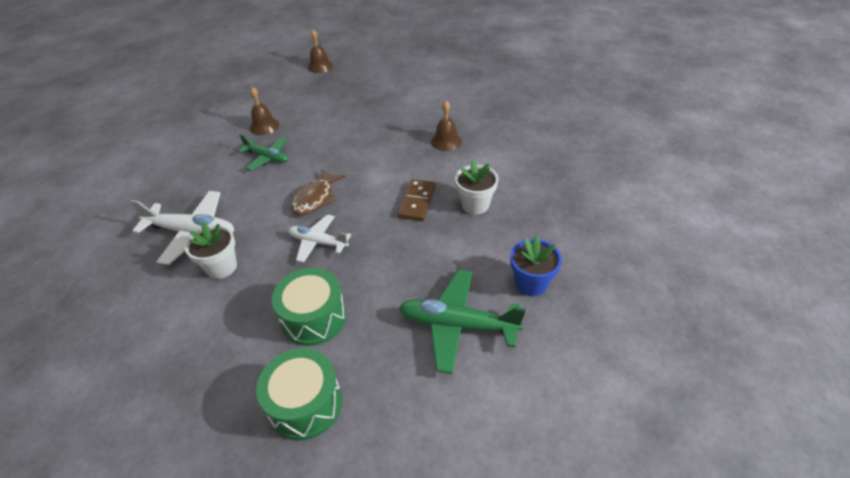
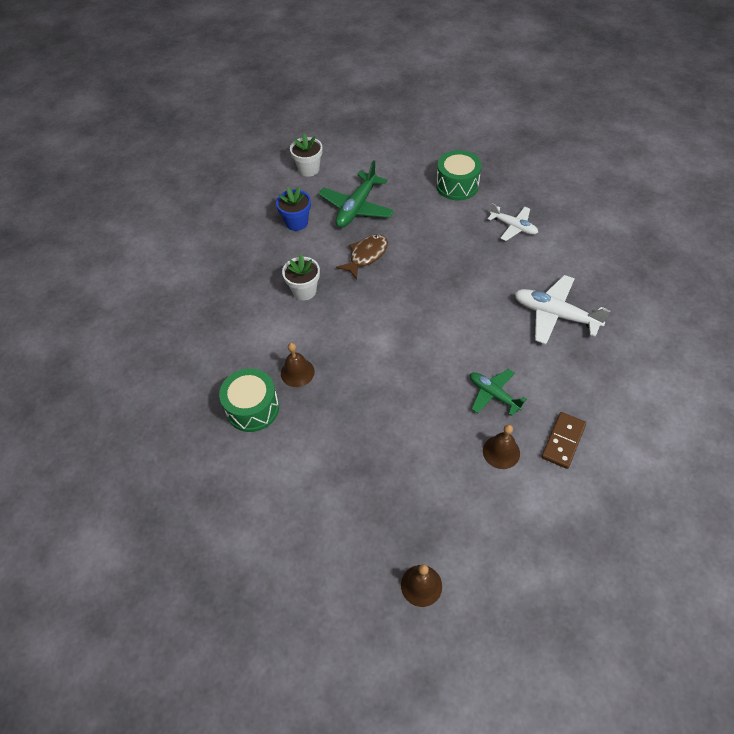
camera: 165 degrees left, 10 degrees up
white flower pot [184,222,237,279] -> white flower pot moved to [290,133,323,177]
green drum [272,268,346,346] -> green drum moved to [219,368,279,432]
white plane [288,214,351,263] -> white plane moved to [488,203,538,241]
brown fish [291,168,346,216] -> brown fish moved to [336,234,388,280]
brown domino [398,179,436,221] -> brown domino moved to [541,412,586,469]
green plane [399,270,526,374] -> green plane turned 90 degrees clockwise [319,160,394,228]

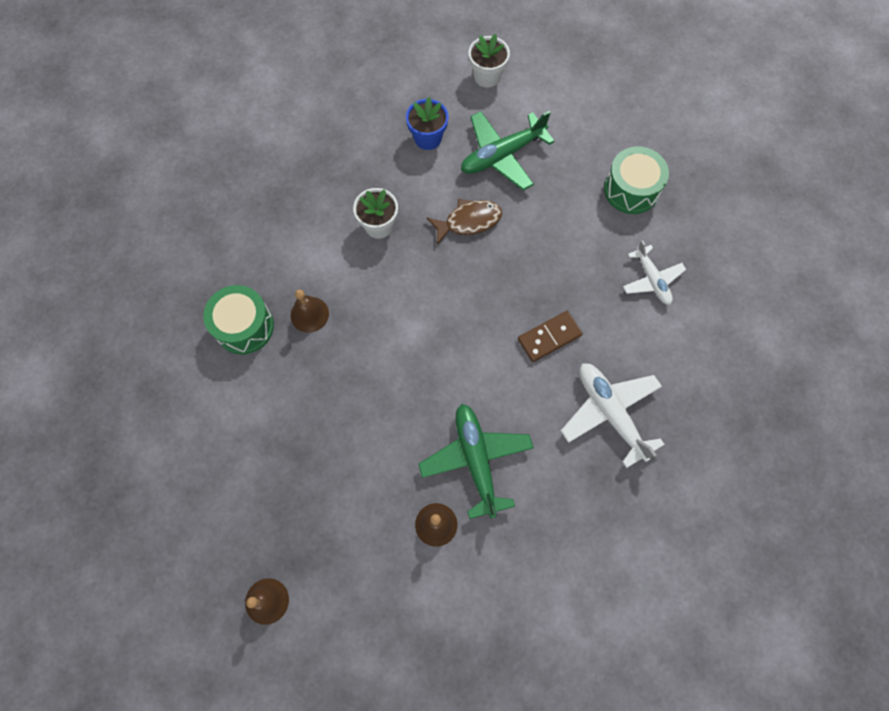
camera: 30 degrees right, 15 degrees up
green plane [470,369,527,416] -> green plane [418,404,534,519], size x1.58
brown domino [541,412,586,469] -> brown domino moved to [518,311,583,362]

